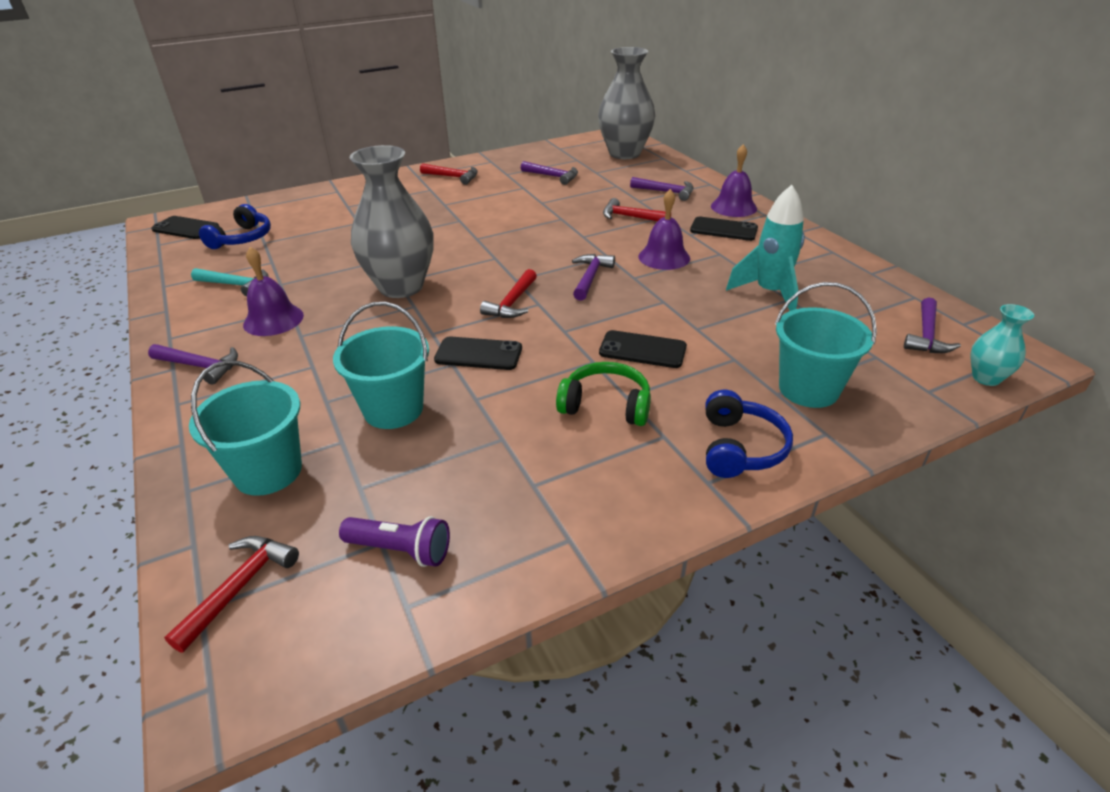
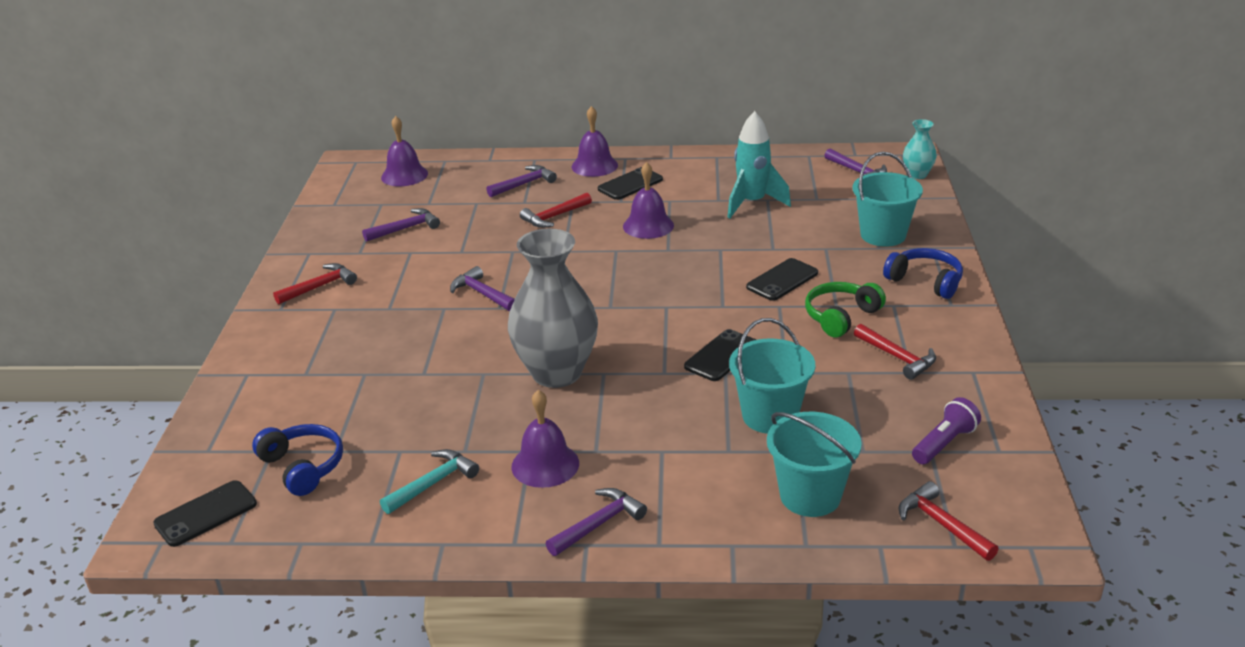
camera: 60 degrees left, 5 degrees down
red hammer [480,269,537,318] -> red hammer moved to [854,324,936,380]
purple hammer [572,254,615,301] -> purple hammer moved to [450,266,515,311]
grey vase [598,47,655,159] -> purple bell [381,116,428,186]

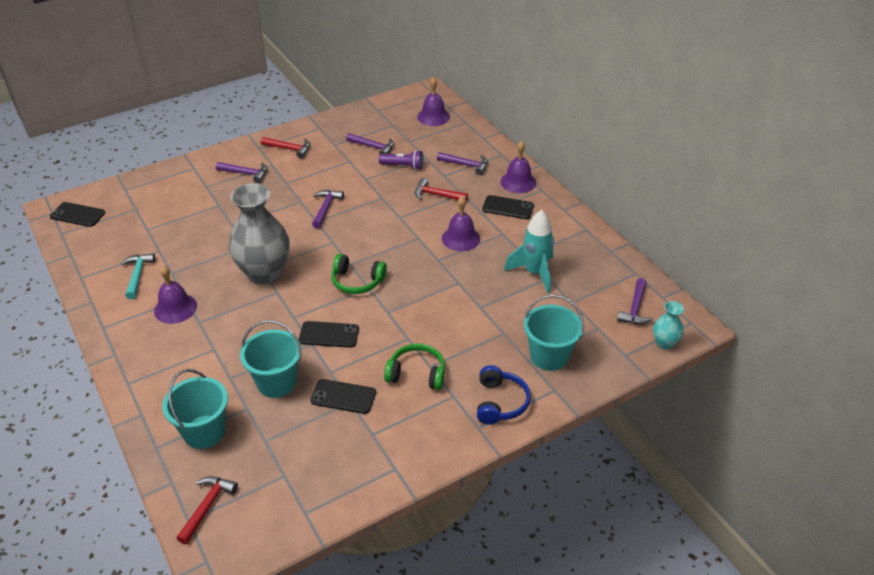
camera: 55 degrees right, 10 degrees up
blue headphones [252,424,343,496] -> none
turquoise hammer [380,449,479,514] -> turquoise hammer turned 105 degrees counterclockwise [121,253,155,299]
purple hammer [546,488,647,556] -> purple hammer moved to [216,162,267,183]
black phone [746,258,818,301] -> black phone moved to [310,379,376,414]
red hammer [854,324,936,380] -> none
purple flashlight [912,397,981,464] -> purple flashlight moved to [379,150,423,170]
none -> green headphones [331,254,387,294]

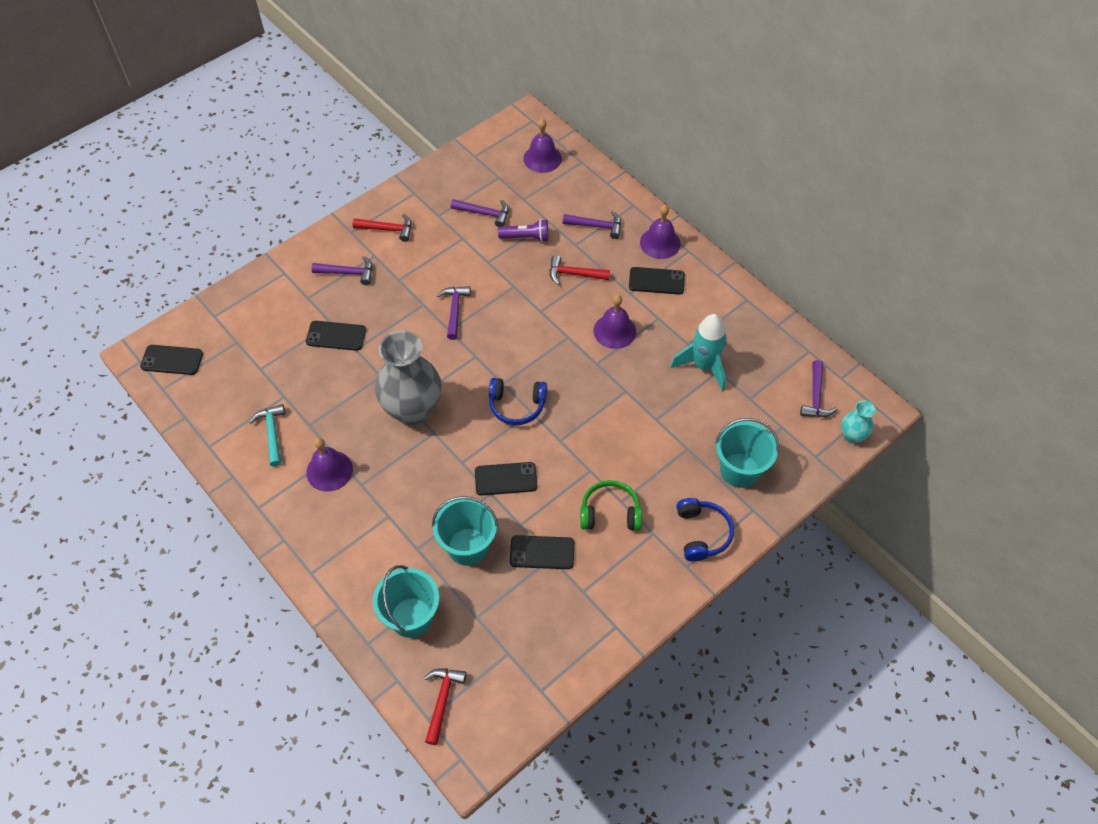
camera: 10 degrees left, 15 degrees up
green headphones [331,254,387,294] -> blue headphones [489,378,547,425]
none -> black phone [306,321,366,351]

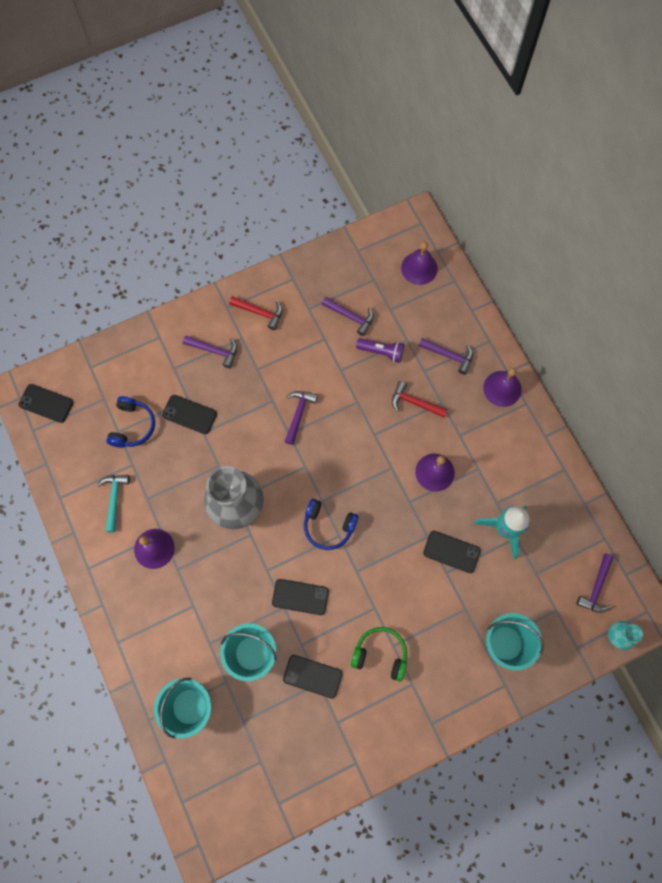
camera: 15 degrees right, 15 degrees up
red hammer [424,668,467,745] -> none
black phone [629,267,685,295] -> black phone moved to [423,531,481,573]
blue headphones [677,498,734,562] -> blue headphones moved to [106,396,155,448]

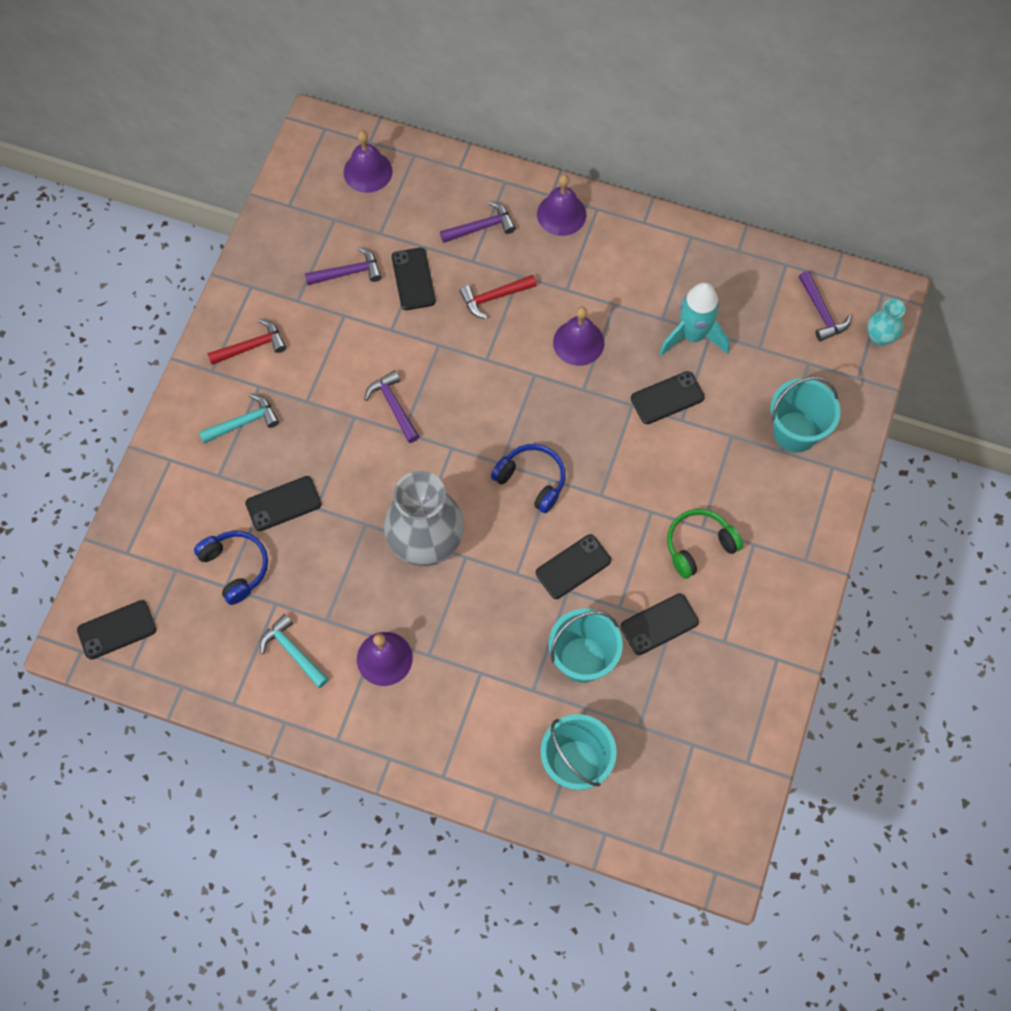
camera: 45 degrees left, 5 degrees down
purple hammer [183,335,237,368] -> turquoise hammer [199,394,279,443]
blue headphones [304,499,359,550] -> blue headphones turned 120 degrees counterclockwise [491,444,566,513]
purple flashlight [356,338,404,363] -> black phone [392,248,436,310]

